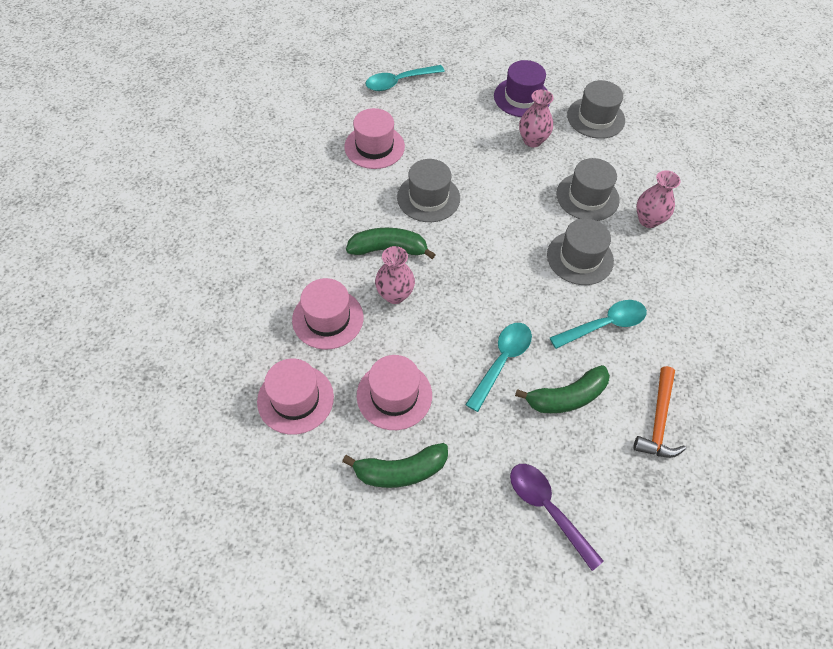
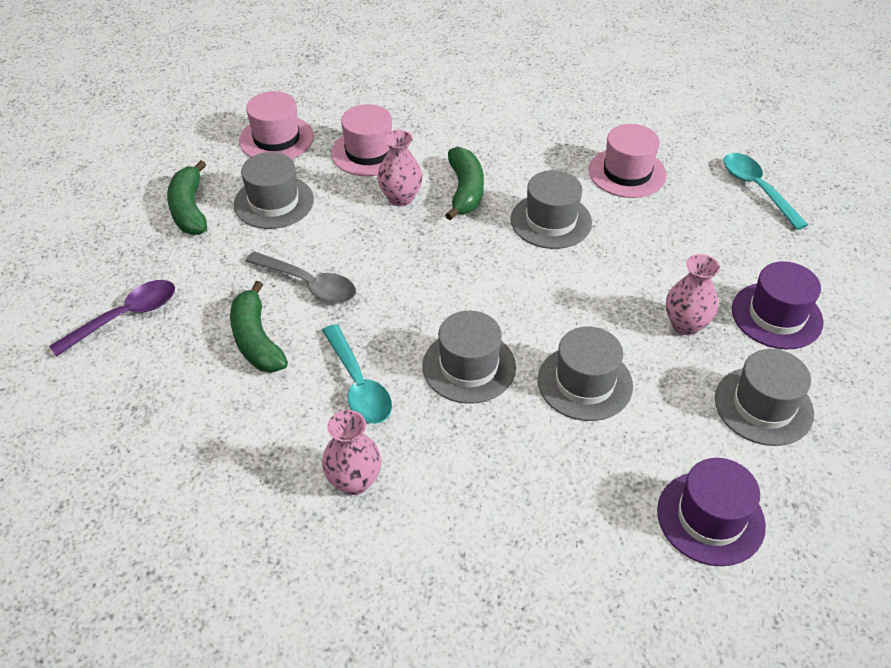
camera: 90 degrees right, 10 degrees down
pink hat [357,355,432,430] -> grey hat [234,152,314,229]
turquoise spoon [465,323,532,412] -> grey spoon [245,251,356,304]
orange hammer [633,366,686,458] -> none
pink vase [636,170,680,228] -> pink vase moved to [322,410,381,495]
none -> purple hat [657,458,766,566]

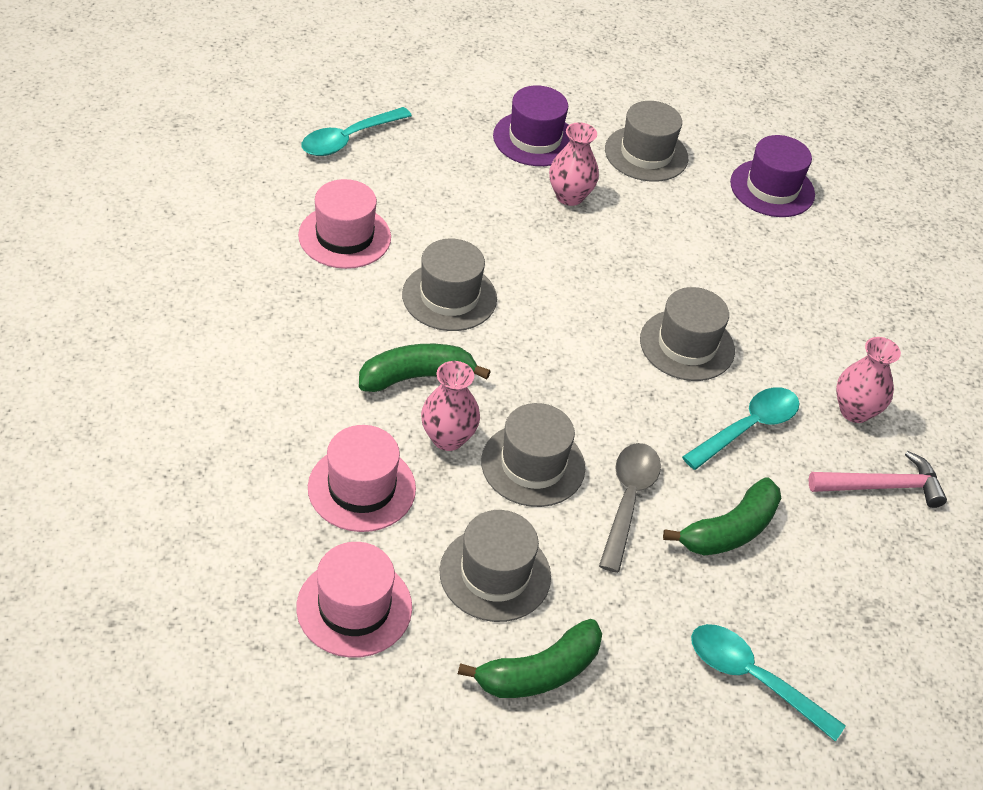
camera: 110 degrees left, 0 degrees up
purple spoon [49,280,175,357] -> turquoise spoon [691,624,846,741]
grey hat [538,326,633,421] -> grey hat moved to [481,403,585,507]
none -> pink hammer [809,451,947,508]

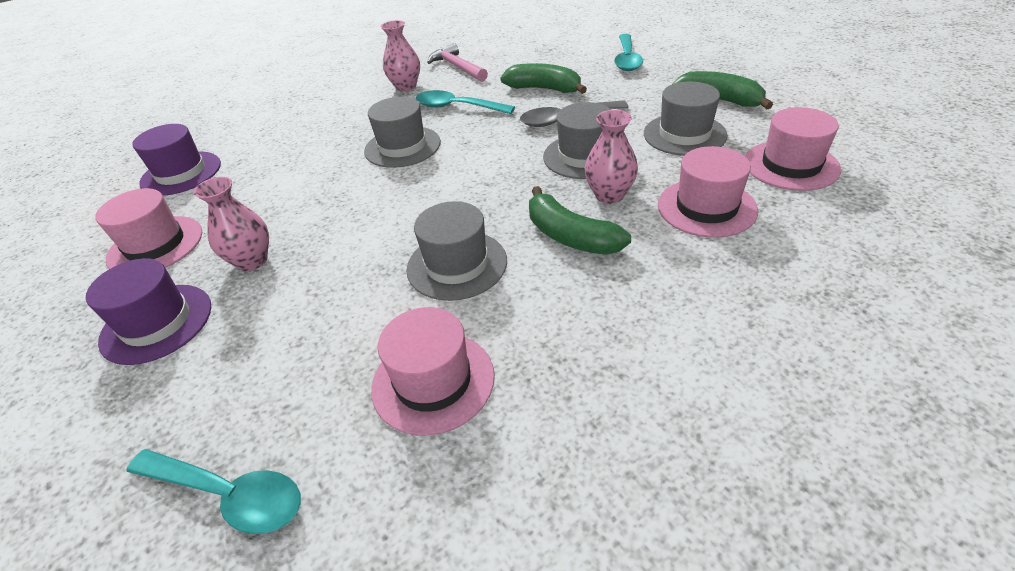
camera: 110 degrees left, 5 degrees down
grey hat [605,101,688,182] -> pink hat [95,188,202,269]

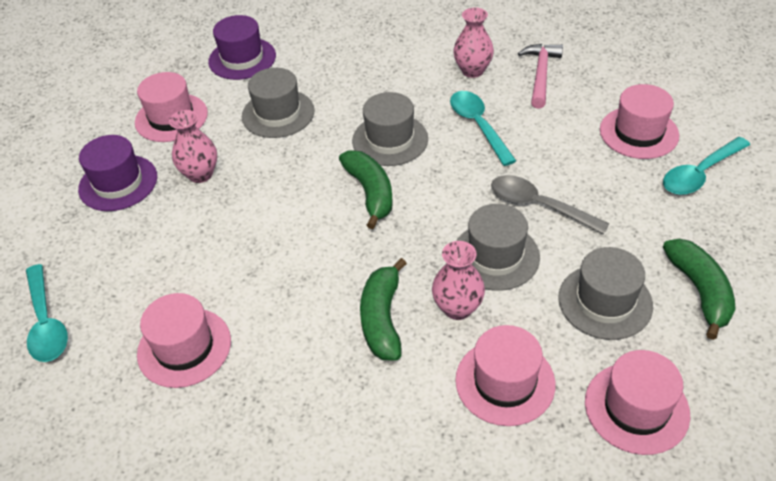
camera: 45 degrees right, 5 degrees up
grey hat [406,201,507,301] -> grey hat moved to [242,68,315,138]
green banana [500,63,587,94] -> green banana moved to [339,150,393,229]
none -> pink hat [600,84,679,159]

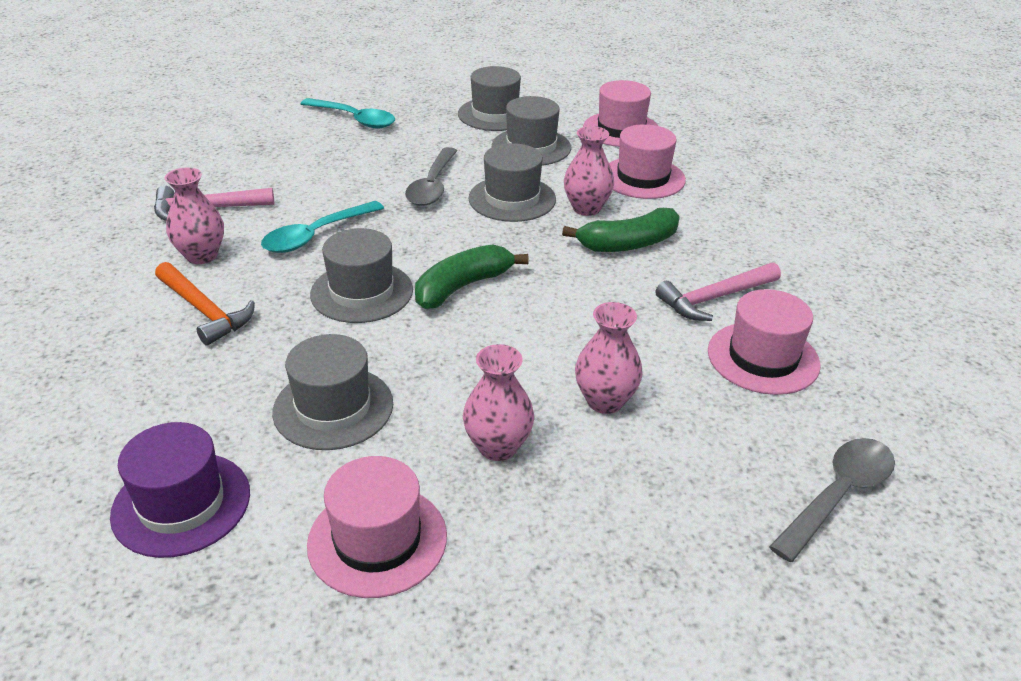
camera: 115 degrees left, 10 degrees down
turquoise spoon [26,264,68,362] -> grey spoon [769,438,895,562]
purple hat [78,135,157,211] -> none
pink hat [600,84,679,159] -> none
green banana [663,238,736,340] -> grey hat [458,66,521,131]
none -> orange hammer [155,262,255,346]
none -> pink vase [575,302,643,414]
none -> pink hammer [655,262,781,321]

